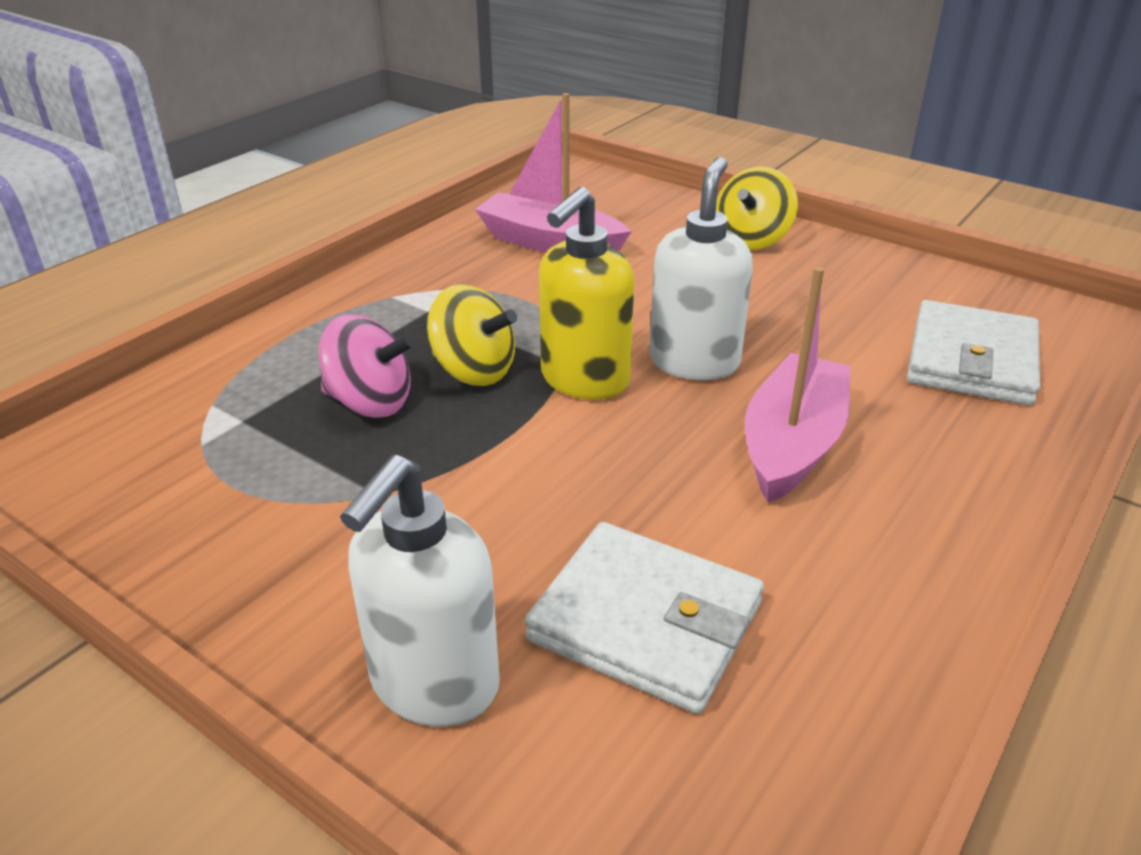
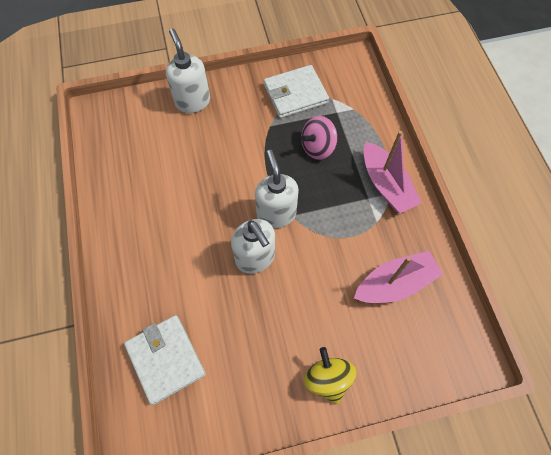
camera: 130 degrees right, 30 degrees up
yellow spinning top [427,284,517,386] -> none
white wallet [525,522,764,714] -> white wallet moved to [264,65,329,118]
yellow soap dispenser [539,187,635,400] -> white soap dispenser [255,150,299,229]
pink boat [745,267,851,503] -> pink boat moved to [364,131,421,213]

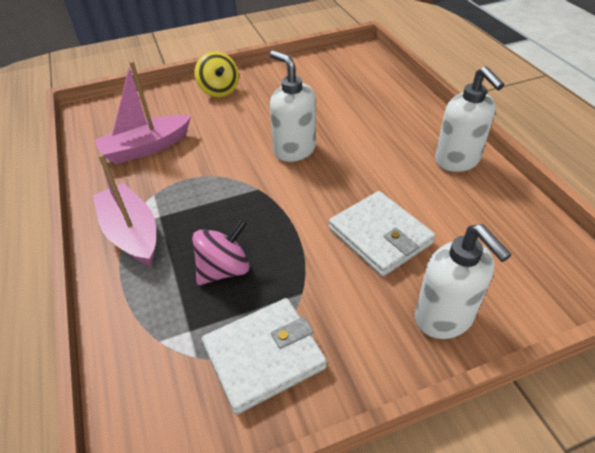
camera: 175 degrees right, 20 degrees down
white wallet [124,315,206,405] -> white wallet moved to [329,191,436,276]
white soap dispenser [255,150,299,229] -> white soap dispenser moved to [435,66,504,172]

